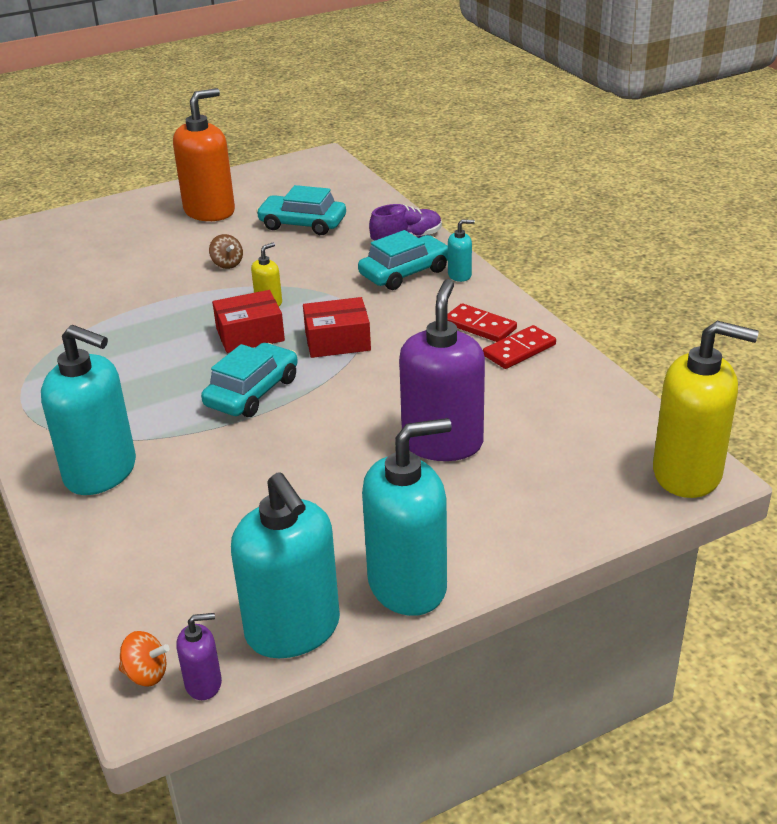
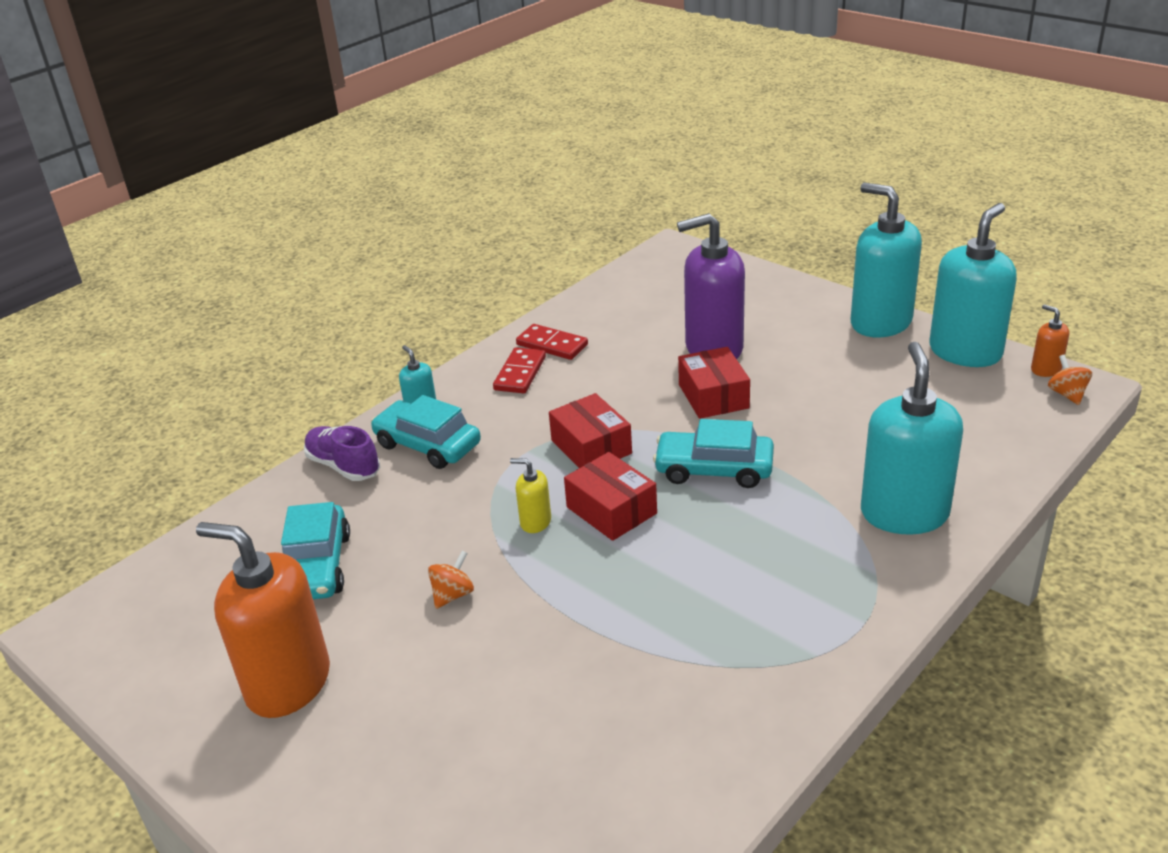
camera: 110 degrees left, 0 degrees up
purple soap dispenser [177,613,222,700] -> orange soap dispenser [1031,304,1069,377]
brown spinning top [209,234,243,269] -> orange spinning top [428,551,474,609]
yellow soap dispenser [653,321,759,498] -> none
none -> red box [678,347,750,419]

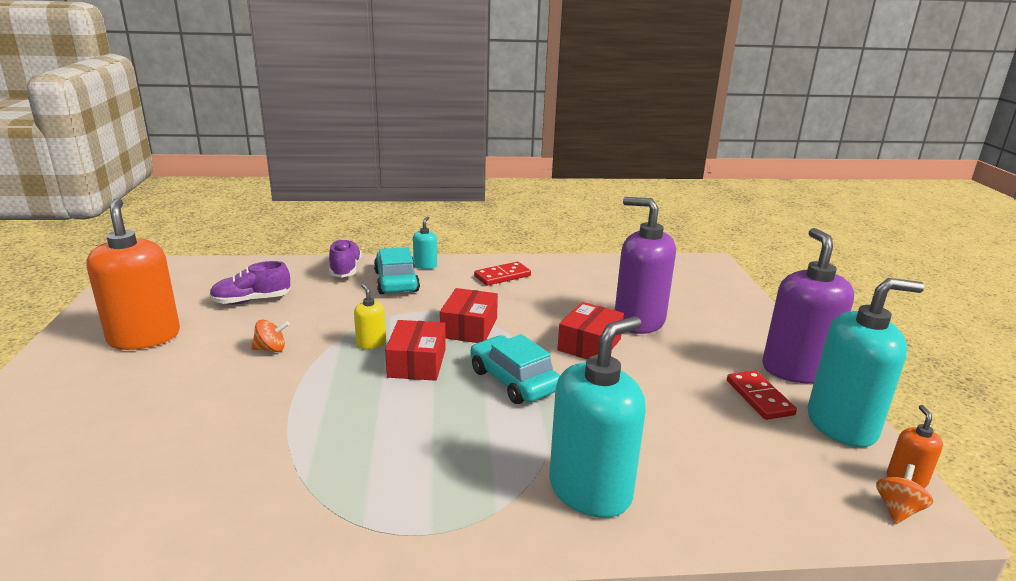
camera: 40 degrees right, 10 degrees down
turquoise car [281,502,350,599] -> purple shoe [209,261,290,305]
red domino [516,324,588,360] -> red domino moved to [727,371,797,420]
turquoise soap dispenser [851,183,922,338] -> purple soap dispenser [762,228,854,383]

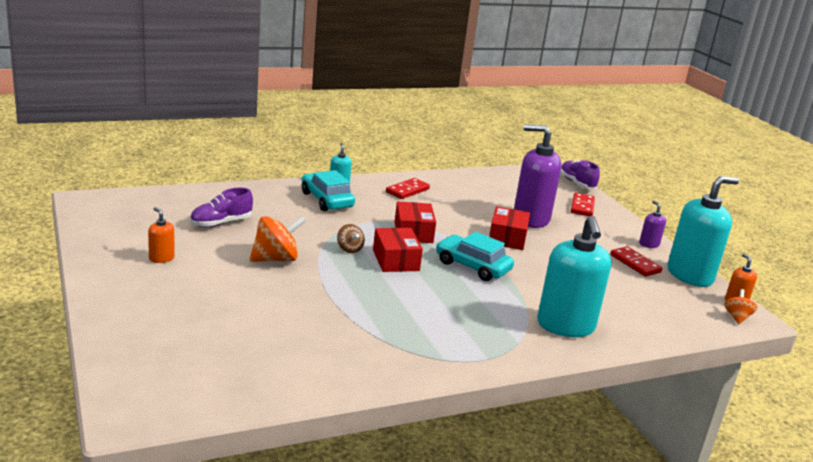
camera: 20 degrees left, 0 degrees up
orange soap dispenser [86,198,180,350] -> orange soap dispenser [148,207,175,263], size x0.45
orange spinning top [251,320,289,352] -> orange spinning top [250,216,306,262], size x1.78
purple shoe [329,239,362,278] -> purple shoe moved to [560,160,600,189]
yellow soap dispenser [354,284,386,349] -> brown spinning top [337,224,365,253]
turquoise soap dispenser [549,316,646,518] -> turquoise soap dispenser turned 150 degrees clockwise [537,216,611,337]
purple soap dispenser [762,228,854,383] -> purple soap dispenser [639,200,666,248], size x0.45
none -> red domino [571,193,595,216]

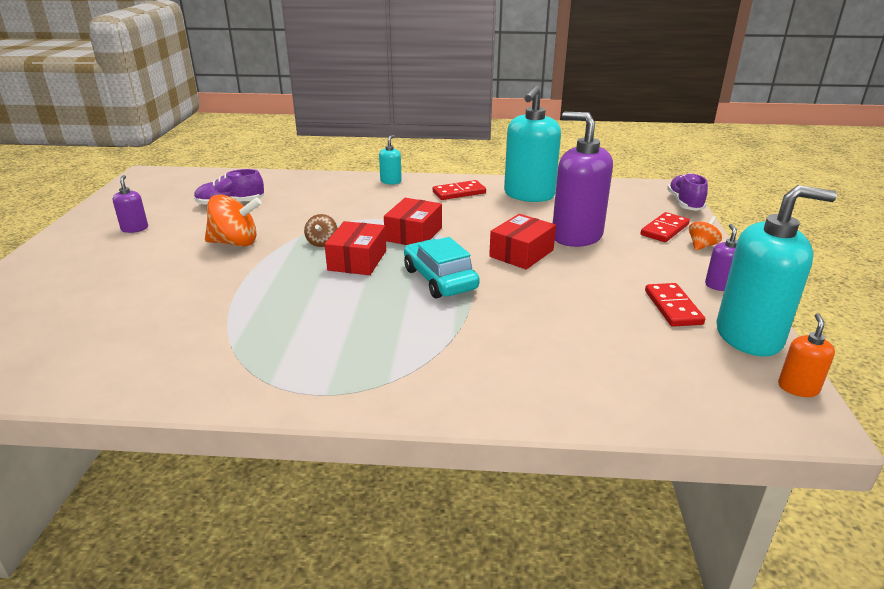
camera: 30 degrees right, 5 degrees up
orange soap dispenser [148,207,175,263] -> purple soap dispenser [113,175,148,233]
turquoise car [302,170,355,211] -> none
turquoise soap dispenser [537,216,611,337] -> turquoise soap dispenser moved to [504,85,561,202]
orange spinning top [724,289,757,324] -> orange spinning top moved to [689,216,722,251]

